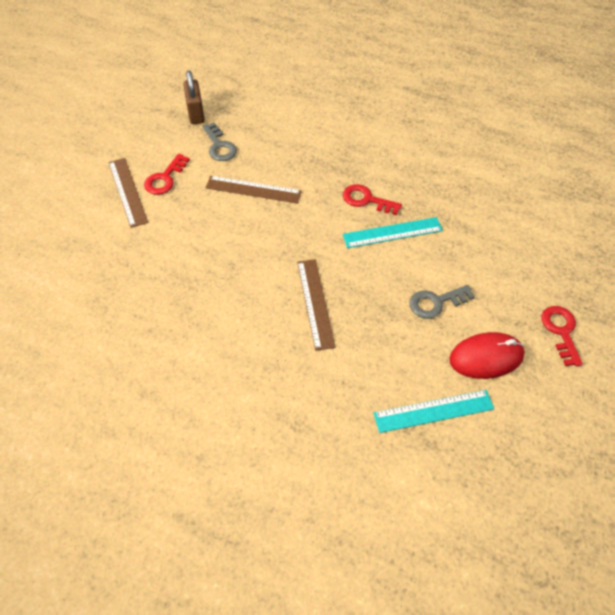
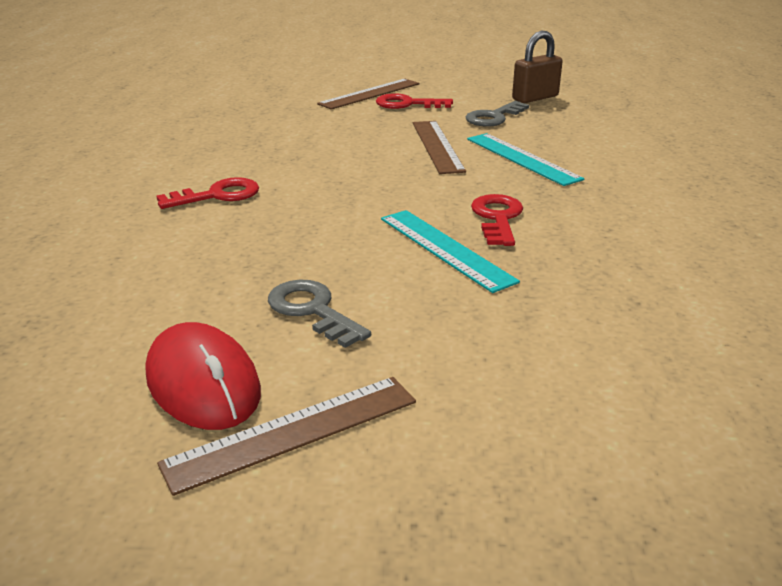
camera: 70 degrees right, 25 degrees down
brown ruler [297,259,336,351] -> brown ruler moved to [157,377,416,496]
turquoise ruler [373,390,494,433] -> turquoise ruler moved to [467,133,584,186]
red key [541,306,583,366] -> red key moved to [156,177,259,209]

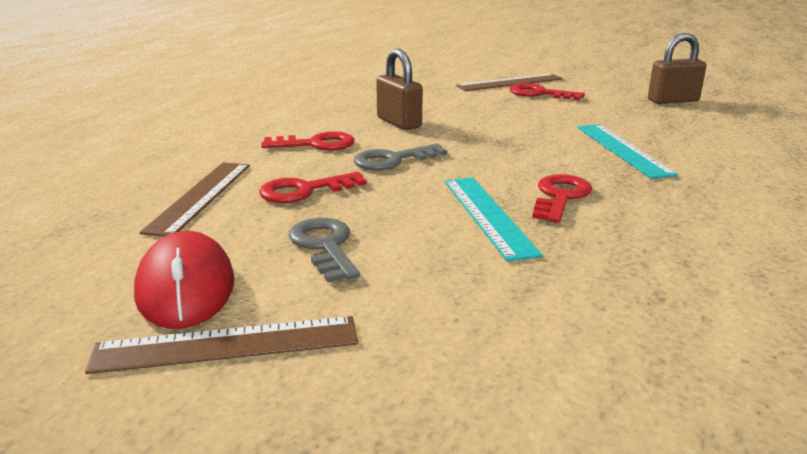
camera: 20 degrees right, 5 degrees down
brown ruler [413,121,466,174] -> brown ruler moved to [139,162,250,237]
grey key [466,101,529,127] -> grey key moved to [354,144,447,171]
none -> red key [259,172,367,203]
none -> brown padlock [376,49,423,130]

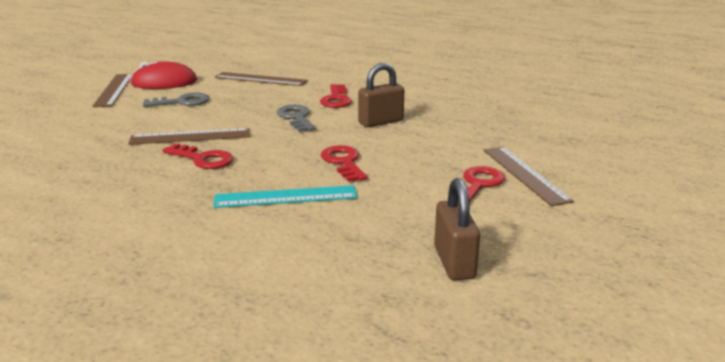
camera: 95 degrees right, 0 degrees up
red key [259,172,367,203] -> red key moved to [321,145,367,182]
turquoise ruler [444,177,543,261] -> brown ruler [128,128,250,145]

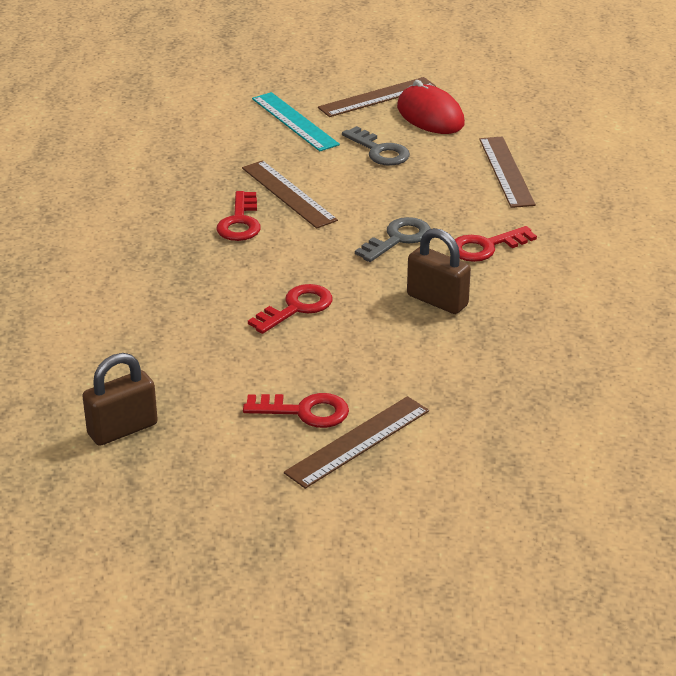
camera: 65 degrees right, 10 degrees up
turquoise ruler [213,185,358,208] -> turquoise ruler moved to [252,92,340,151]

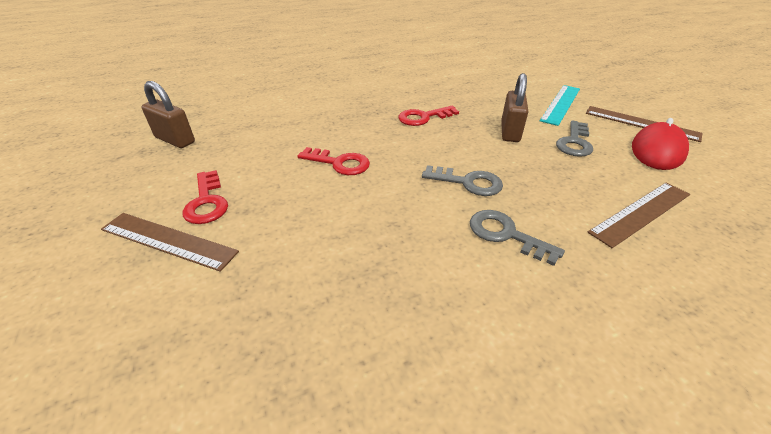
camera: 65 degrees right, 5 degrees up
brown ruler [242,160,338,229] -> none
brown padlock [407,228,471,314] -> brown padlock moved to [501,73,528,142]
red key [455,226,537,262] -> grey key [470,210,565,266]

